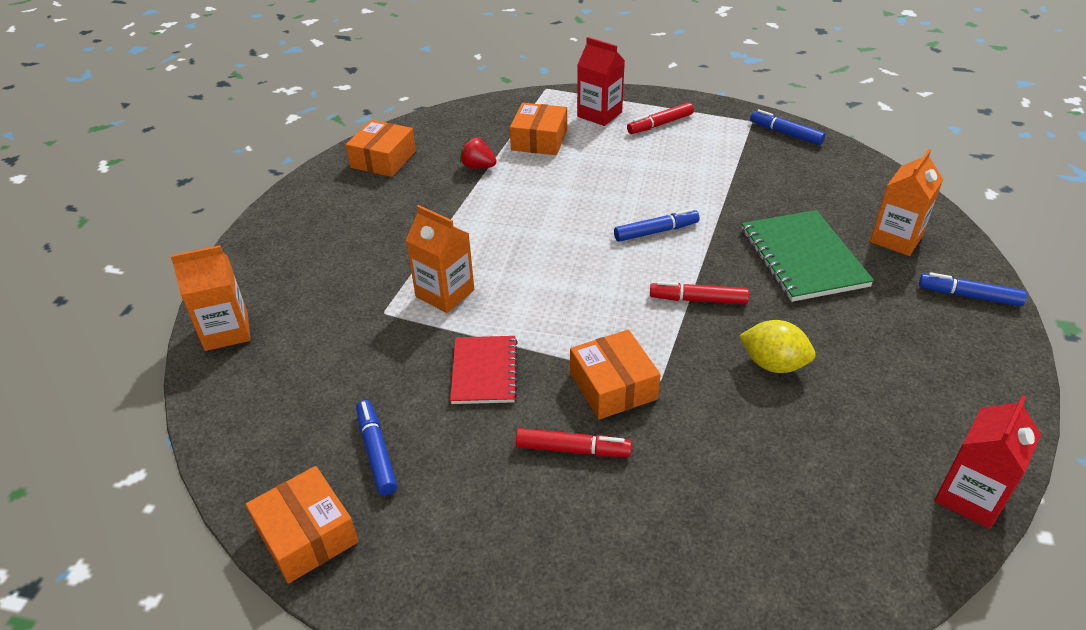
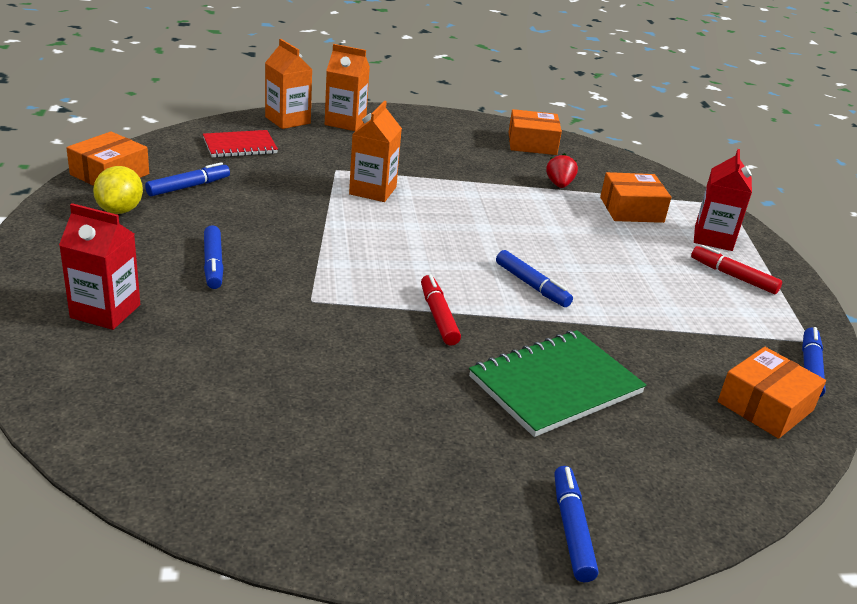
camera: 65 degrees right, 10 degrees down
red notebook [450,336,518,404] -> red notebook moved to [203,130,278,158]
red marker [516,428,632,457] -> blue marker [204,225,224,289]
orange box [570,330,661,420] -> orange box moved to [718,347,826,439]
yellow lemon [739,320,816,373] -> yellow lemon moved to [93,166,143,214]
orange carton [870,149,943,256] -> orange carton moved to [325,44,370,131]
red carton [934,395,1041,529] -> red carton moved to [59,203,140,330]

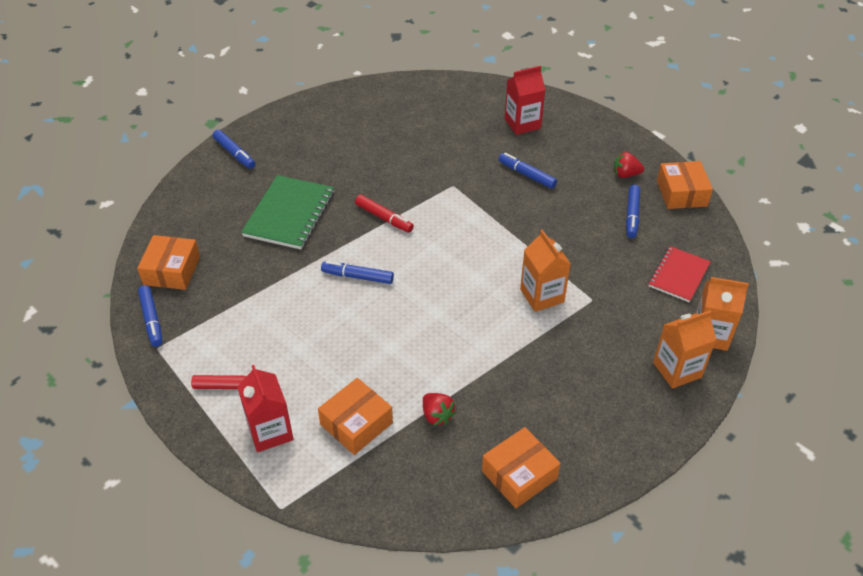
camera: 145 degrees right, 15 degrees up
yellow lemon [93,166,143,214] -> red strawberry [614,152,644,178]

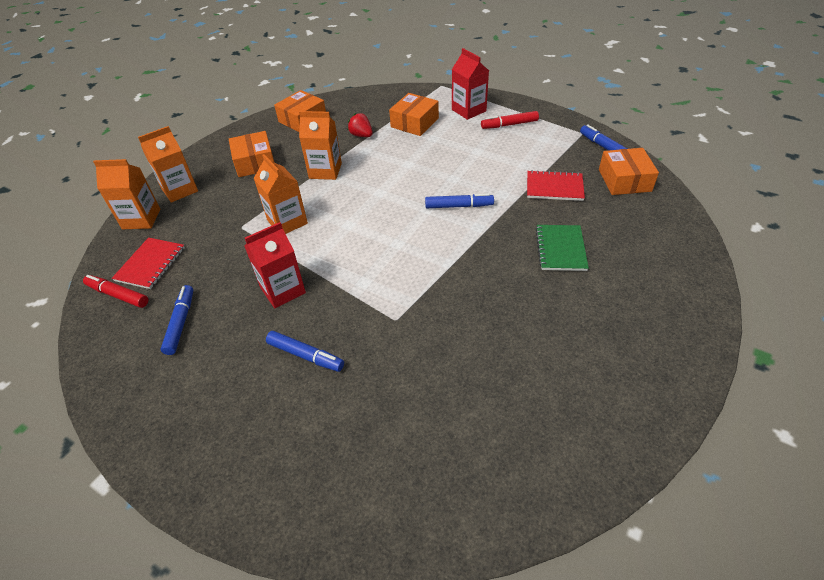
camera: 170 degrees right, 0 degrees up
blue marker [213,130,255,169] -> none
green notebook [241,175,334,249] -> green notebook [535,225,589,271], size x0.64
red marker [355,195,414,233] -> red marker moved to [83,275,148,308]
red carton [505,66,546,135] -> red carton moved to [245,222,306,308]
red strawberry [614,152,644,178] -> none
orange box [657,161,713,209] -> orange box moved to [229,131,275,177]
none -> orange carton [299,111,342,180]
none -> red notebook [527,170,585,201]

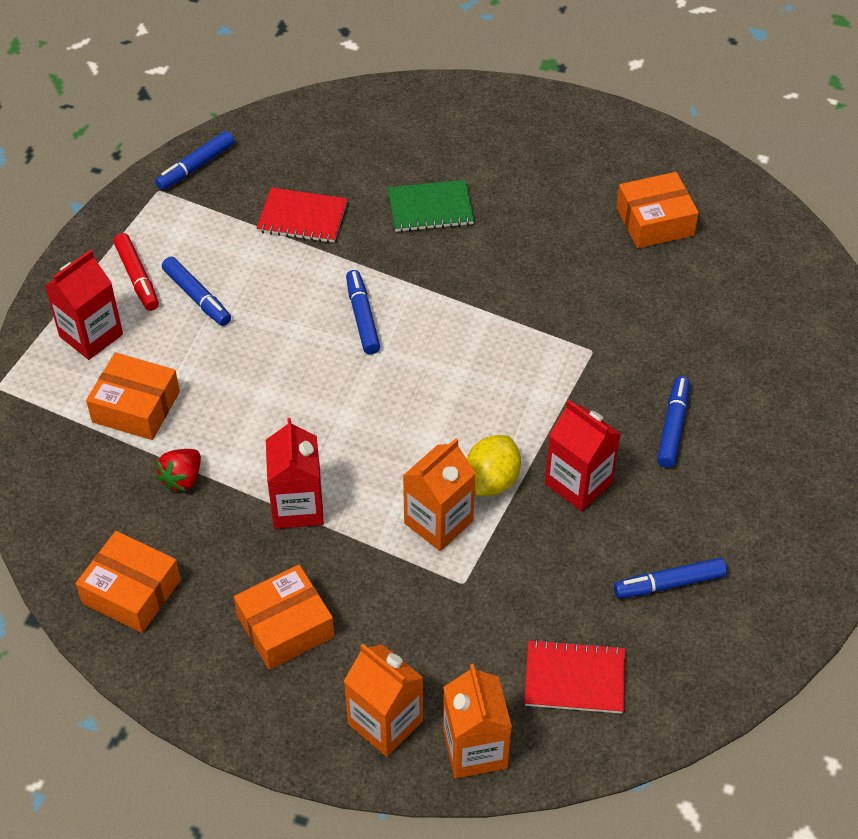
camera: 105 degrees left, 5 degrees up
red marker [83,275,148,308] -> none
orange carton [299,111,342,180] -> red carton [266,418,324,529]
red notebook [527,170,585,201] -> red notebook turned 75 degrees counterclockwise [257,188,347,243]
orange box [599,148,659,195] -> orange box moved to [616,172,699,248]
none -> blue marker [162,257,231,326]
none -> yellow lemon [467,435,521,496]

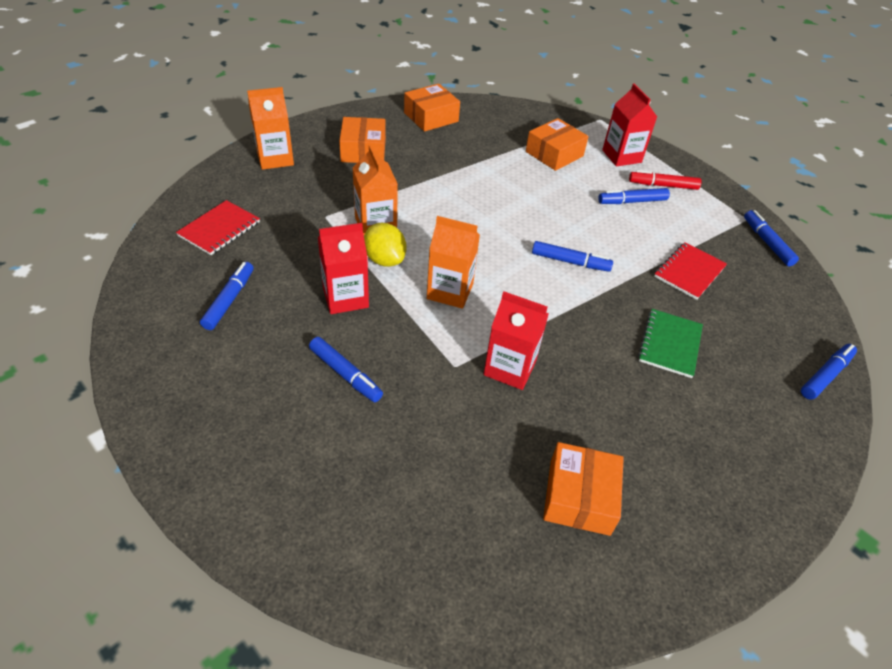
camera: 115 degrees right, 5 degrees down
red strawberry [156,449,201,491] -> none
red carton [266,418,324,529] -> red carton moved to [484,291,549,390]
orange carton [443,664,512,779] -> orange carton moved to [427,216,480,309]
none -> blue marker [801,344,857,400]

